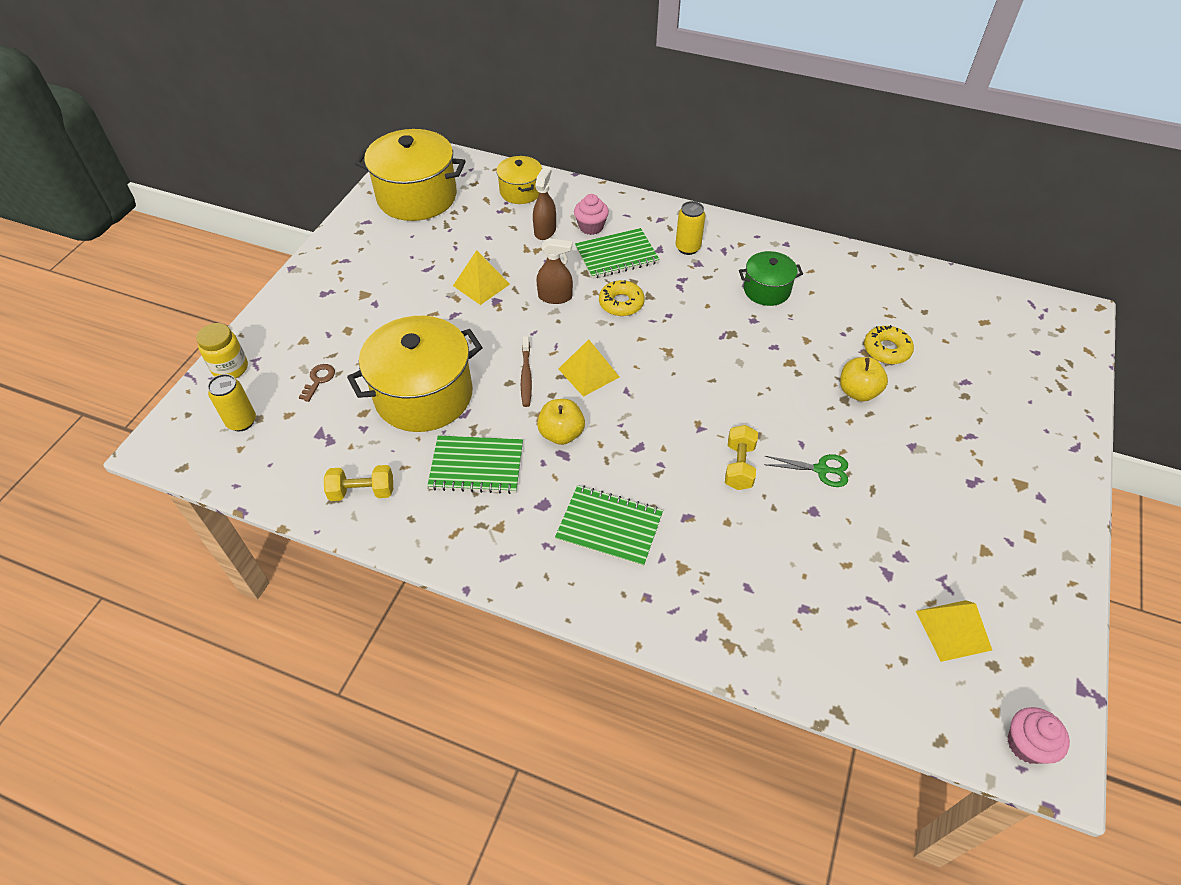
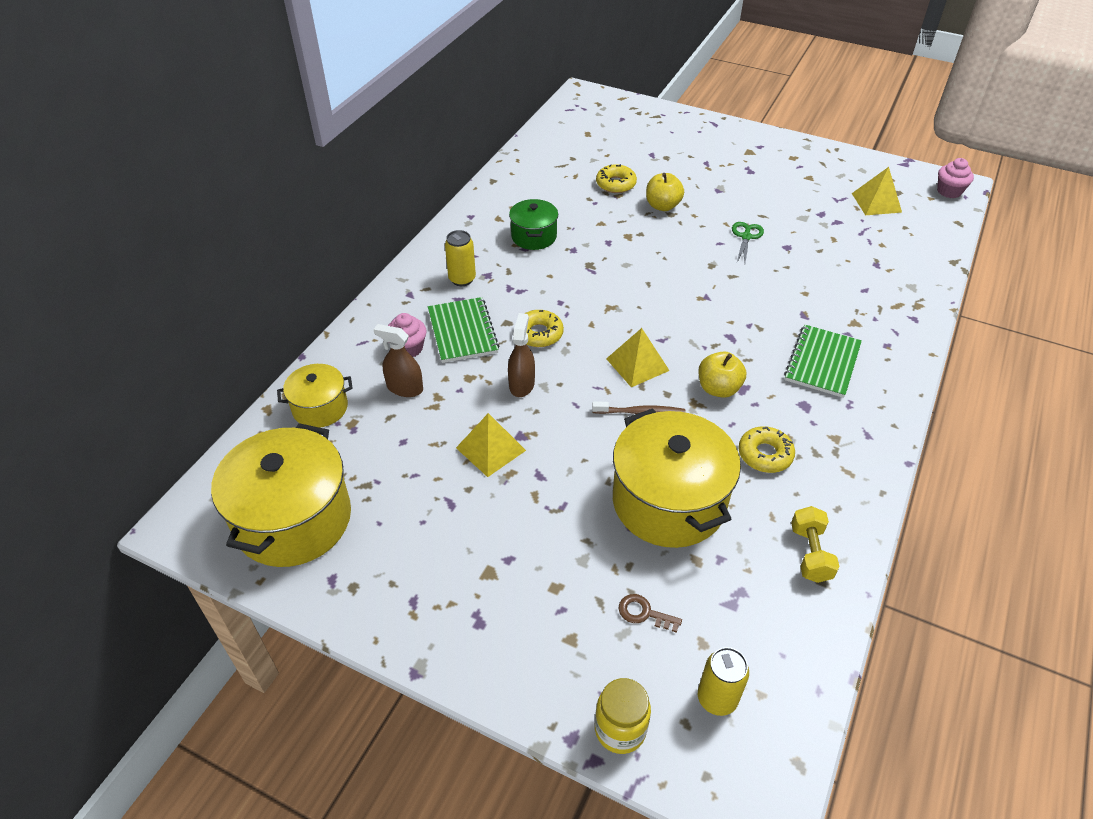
camera: 85 degrees left, 5 degrees down
green notebook [427,436,523,494] -> yellow donut [738,426,795,473]
yellow dumbbell [725,425,758,490] -> none

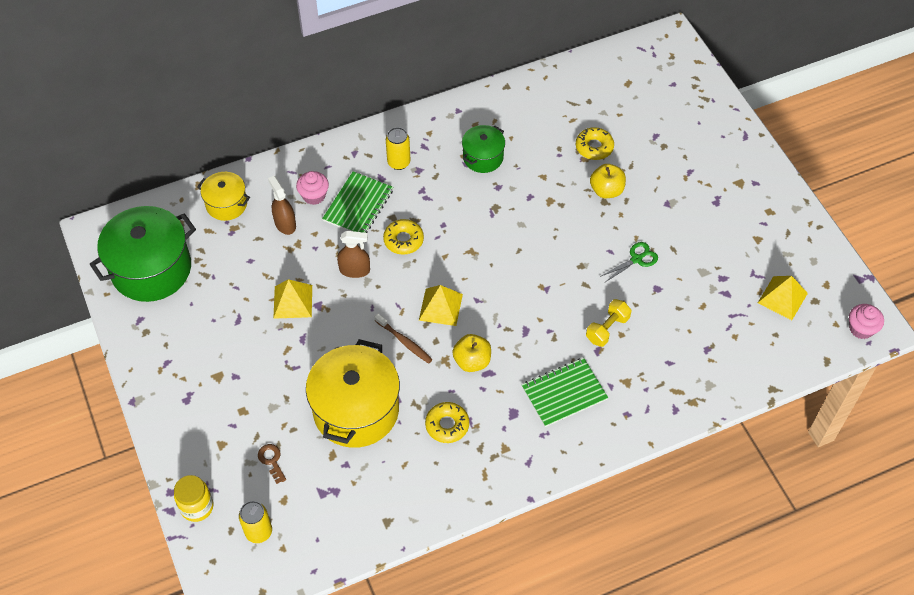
camera: 40 degrees right, 10 degrees up
yellow pot [211,423,351,567] -> green pot [90,206,196,302]
brown spray bottle [508,313,535,397] -> brown spray bottle turned 45 degrees clockwise [337,231,370,278]
yellow dumbbell [791,506,840,583] -> yellow dumbbell moved to [586,299,631,347]

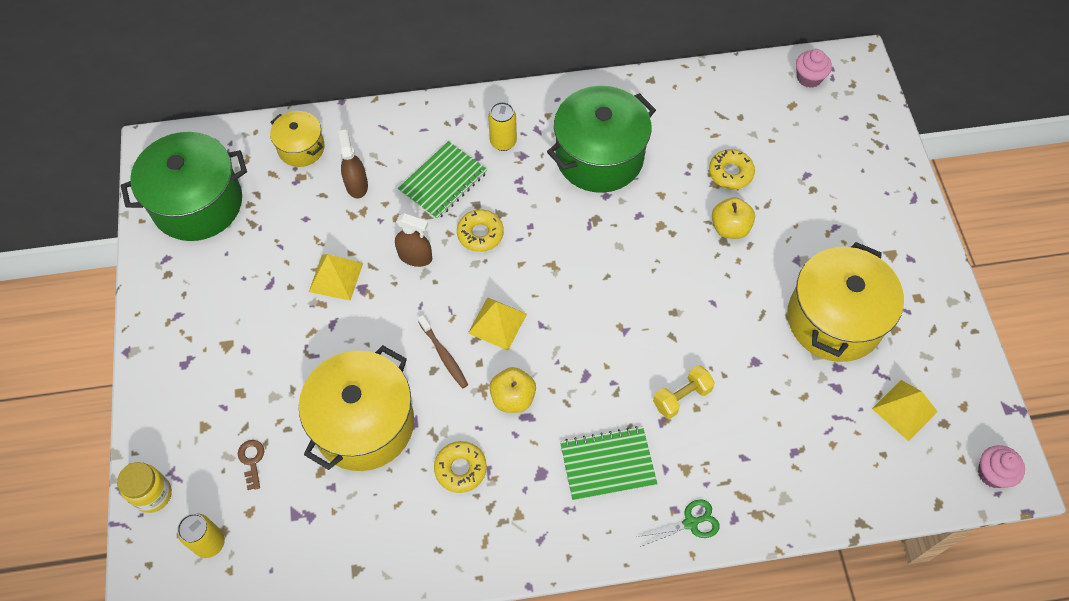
camera: 15 degrees right, 5 degrees up
pink cupcake [296,171,329,205] -> pink cupcake moved to [796,49,832,88]
green pot [462,125,505,173] -> green pot [547,86,656,193], size x1.87
green scissors [600,242,658,282] -> green scissors moved to [637,499,720,547]
none -> yellow pot [787,242,904,362]

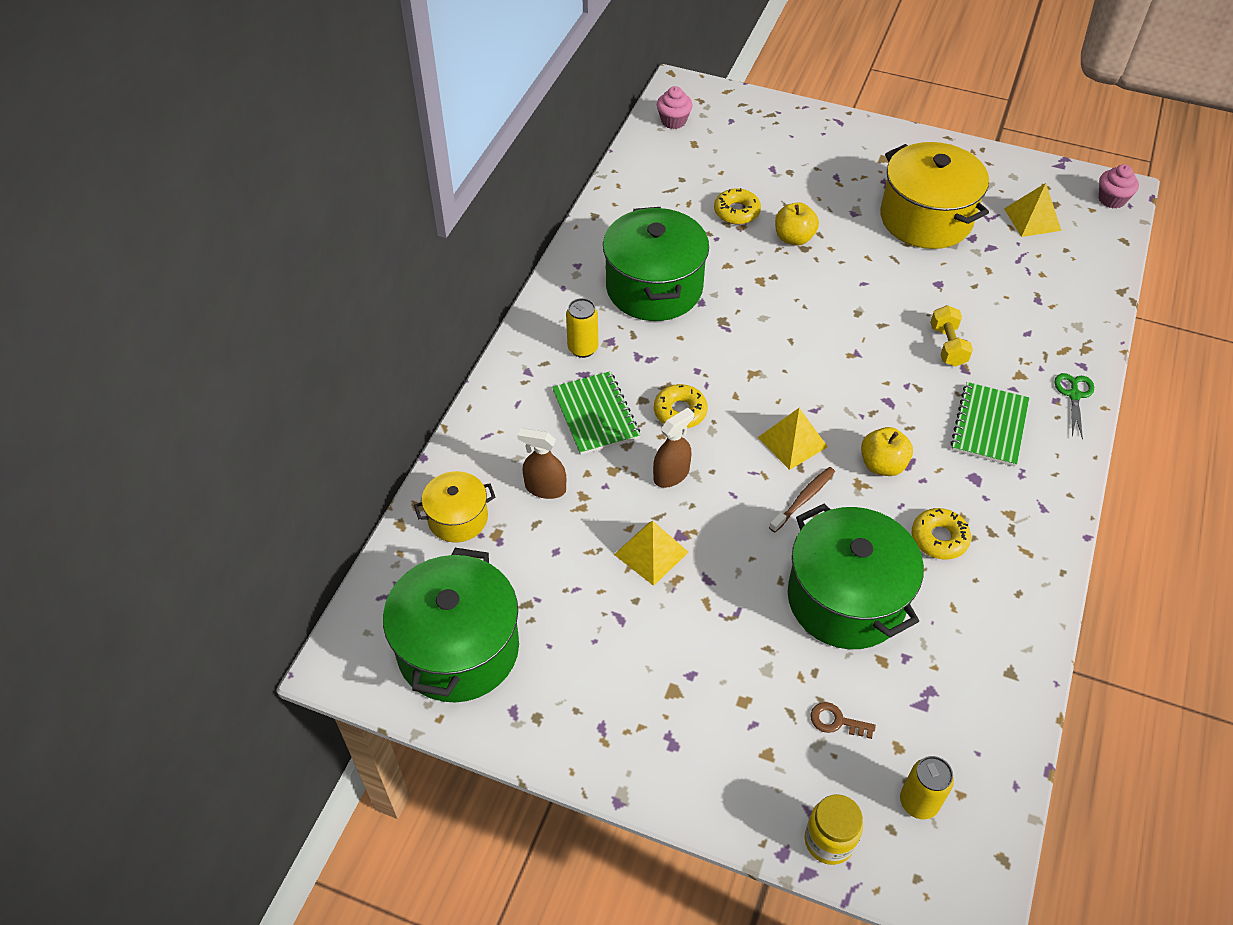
camera: 60 degrees left, 10 degrees down
yellow pot [299,345,414,471] -> green pot [788,504,924,649]
brown toothbrush [418,315,468,388] -> brown toothbrush turned 45 degrees counterclockwise [769,467,835,533]

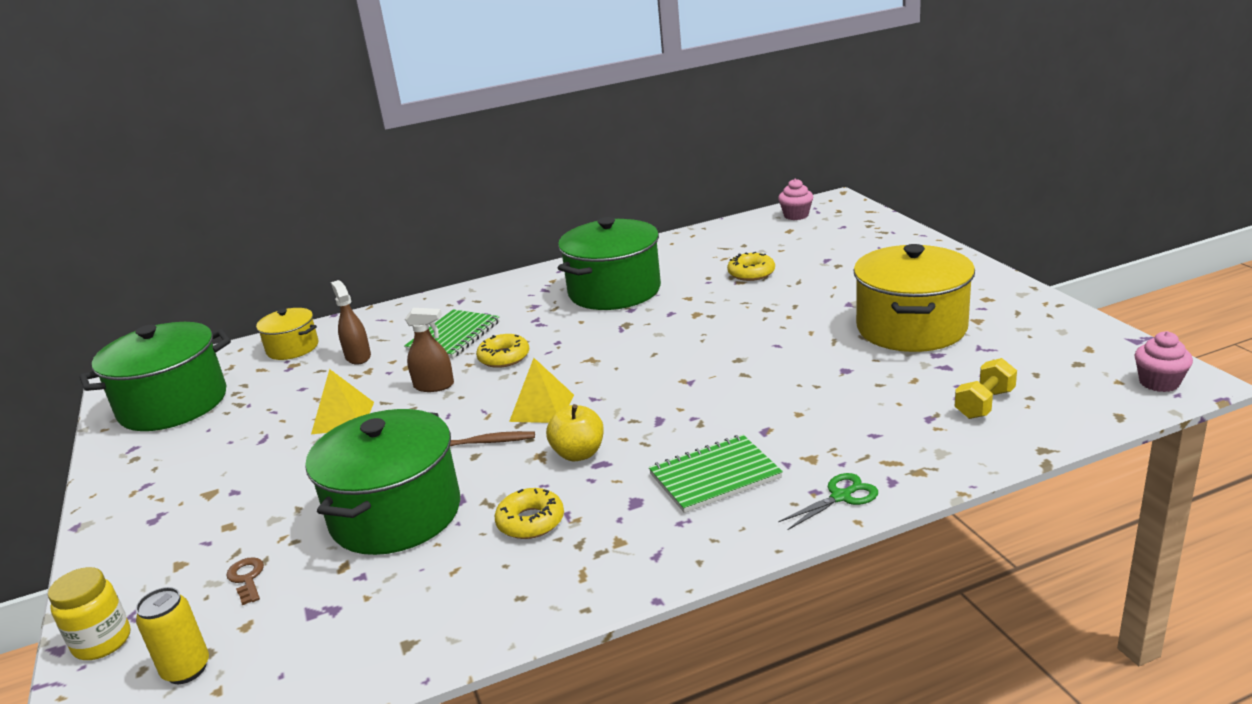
camera: 50 degrees right, 25 degrees down
yellow can [566,298,598,358] -> none
yellow apple [775,202,819,246] -> none
yellow dumbbell [930,305,973,367] -> yellow dumbbell moved to [955,358,1017,419]
yellow pyramid [1004,183,1061,237] -> none

